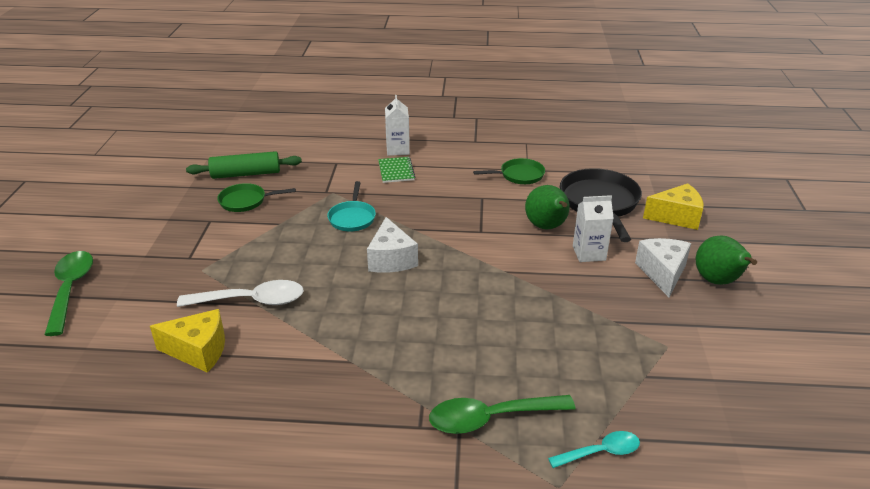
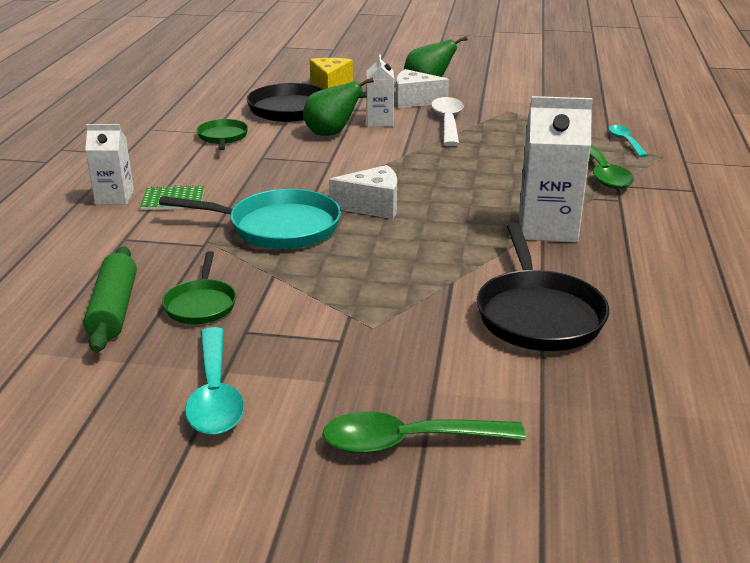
camera: 85 degrees left, 5 degrees down
yellow cheese [150,309,225,373] -> black pan [477,223,609,351]
white spoon [177,280,304,307] -> white spoon moved to [431,97,464,146]
turquoise pan [327,181,376,232] -> turquoise pan [159,189,341,249], size x1.74
none -> turquoise spoon [185,327,244,435]
none -> white carton [519,96,593,242]

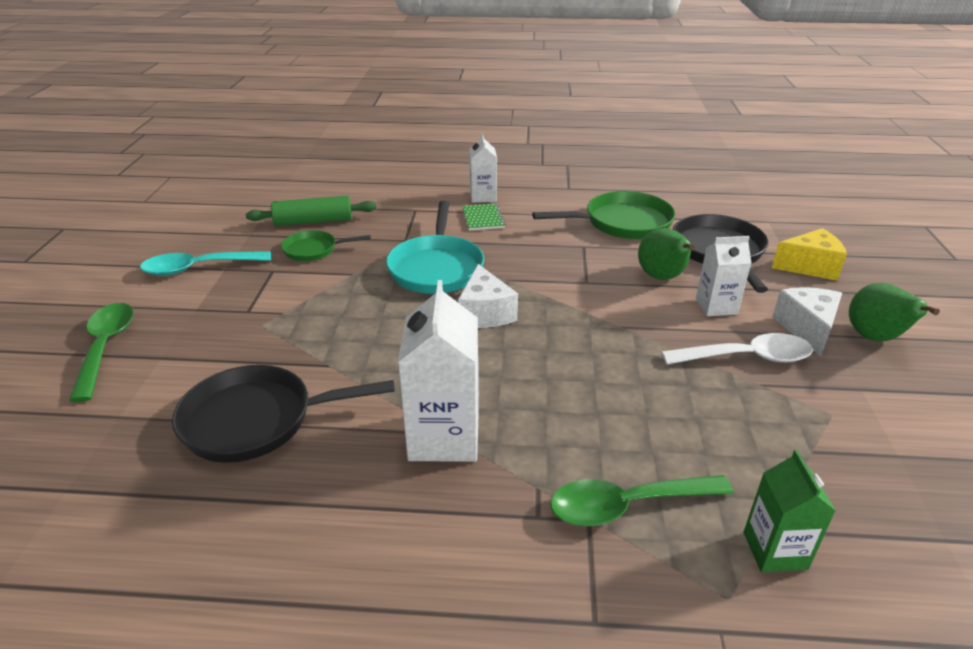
camera: 85 degrees right, 5 degrees up
green pan [197,119,248,150] -> green pan [532,191,675,239], size x1.74
turquoise spoon [609,125,648,157] -> green carton [744,450,836,572]

